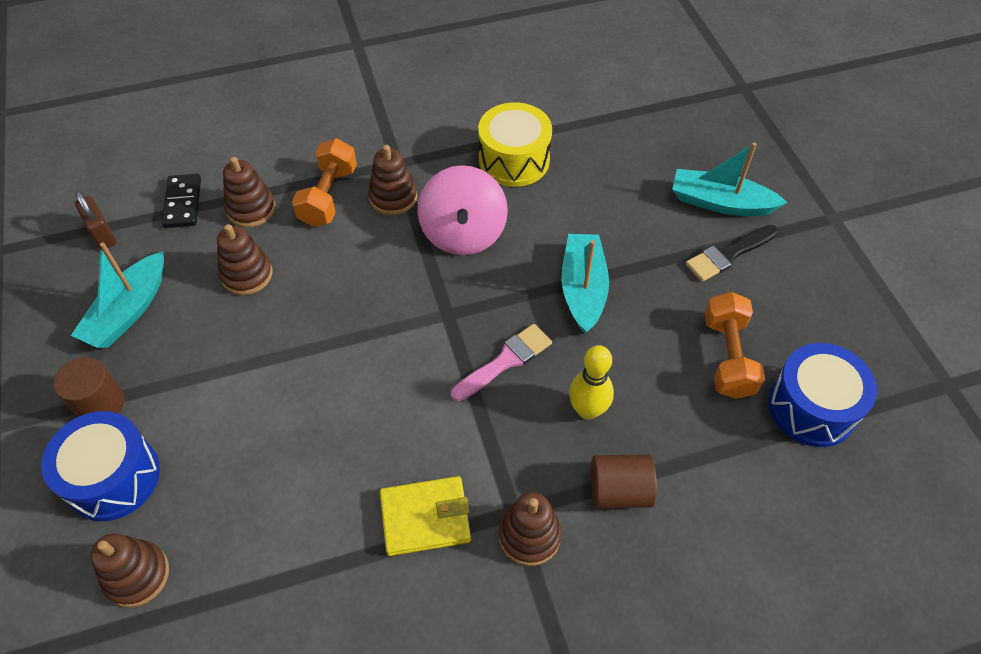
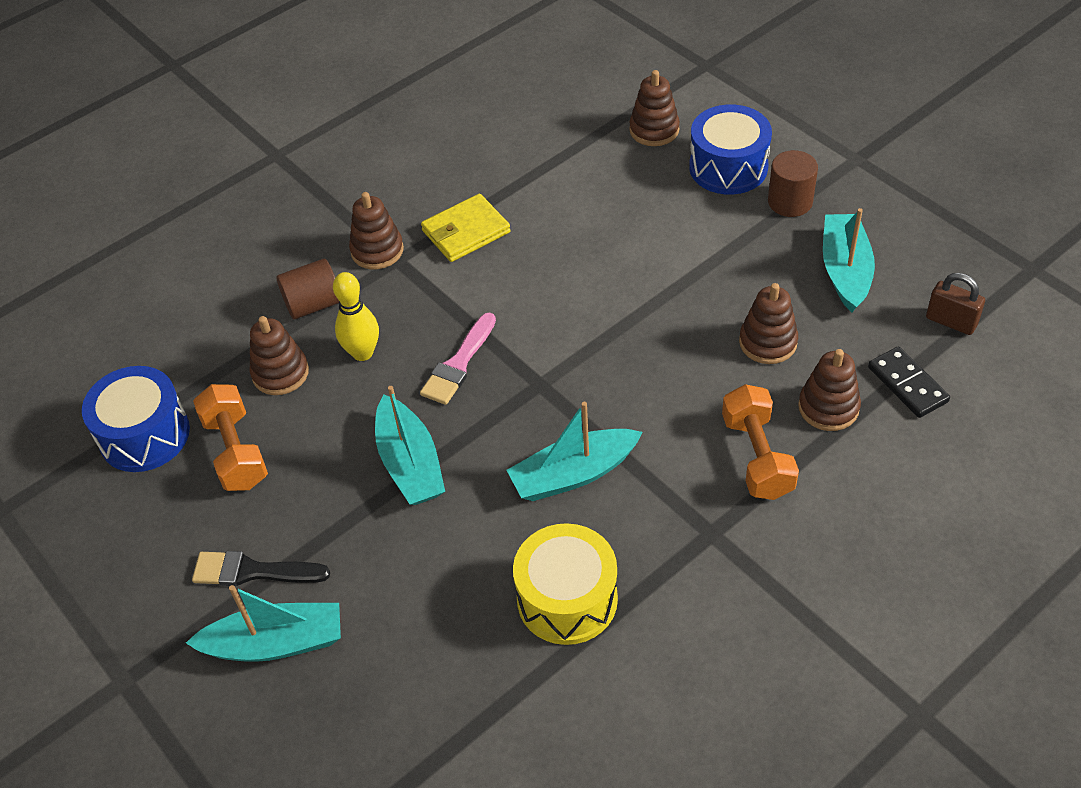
camera: 160 degrees right, 5 degrees down
brown stacking toy [368,145,417,215] -> brown stacking toy moved to [250,316,309,395]
pink spinning top [417,165,508,255] -> turquoise boat [506,402,642,501]
black brush [686,225,778,282] -> black brush turned 120 degrees counterclockwise [192,551,330,586]

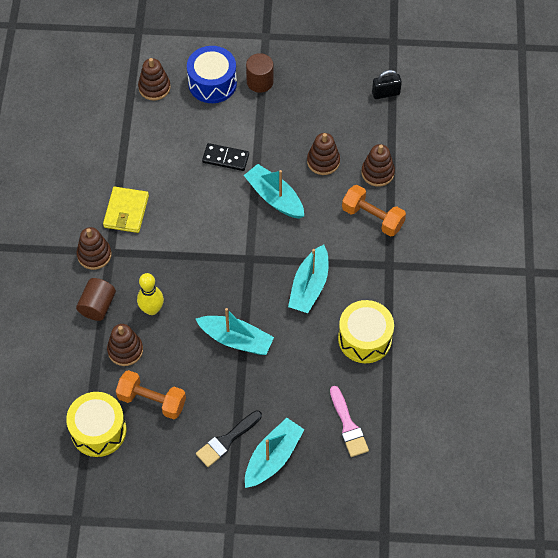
camera: 50 degrees left, 10 degrees up
blue drum [82,366,190,472] -> yellow drum [66,392,126,457]
pink brush [420,312,496,405] -> pink brush moved to [330,386,369,457]
turquoise boat [823,208,875,312] -> turquoise boat moved to [244,164,304,219]
black domino [868,346,950,418] -> black domino moved to [202,143,249,171]
brown padlock [926,273,985,335] -> black padlock [372,70,402,99]

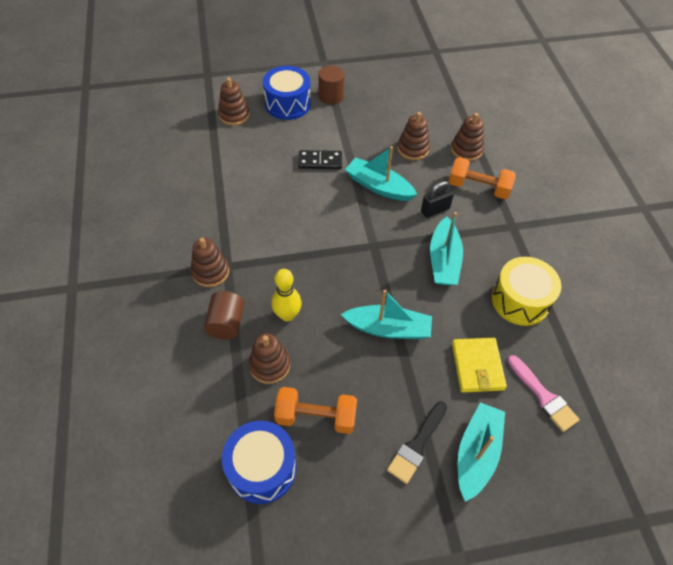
camera: 15 degrees left, 5 degrees down
yellow drum [66,392,126,457] -> blue drum [222,421,296,504]
yellow wallet [103,187,149,233] -> yellow wallet moved to [452,338,507,393]
black padlock [372,70,402,99] -> black padlock moved to [421,181,454,218]

